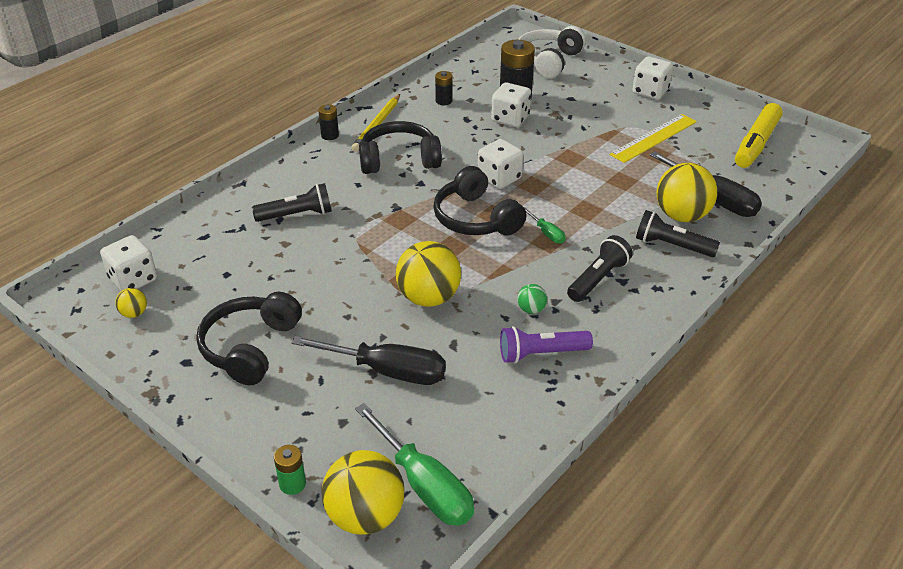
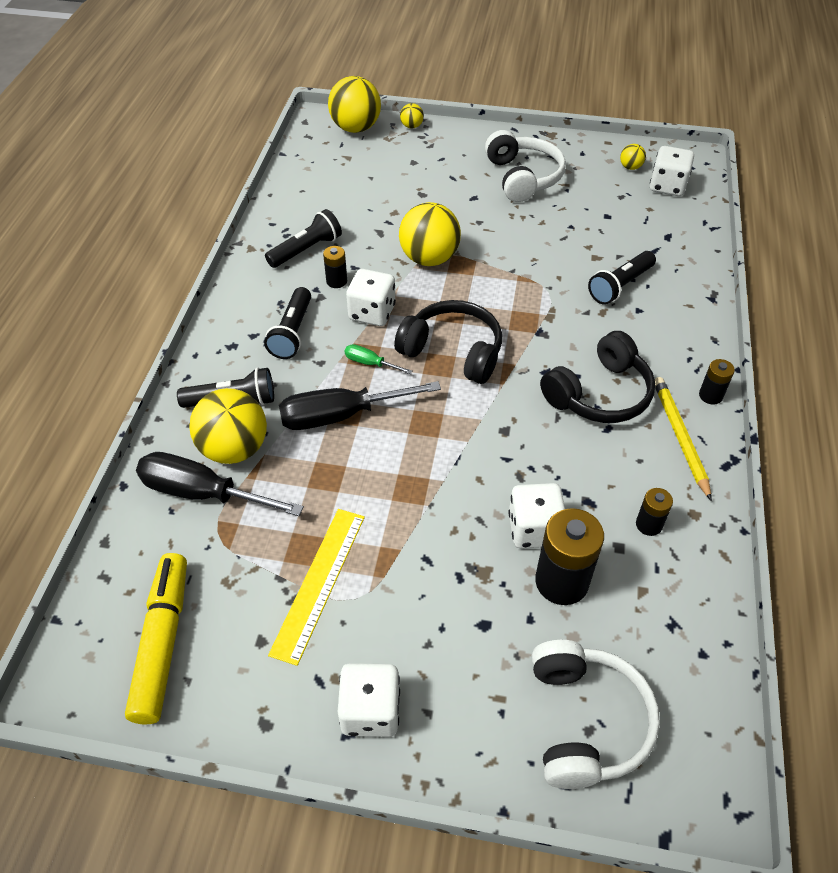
camera: 150 degrees right, 10 degrees up
black headphones [196,292,302,385] -> white headphones [485,130,566,202]
green battery [274,445,306,495] -> yellow ball [400,103,424,129]
black screwdriver [291,336,446,385] -> black screwdriver moved to [279,381,441,430]
green screwdriver [355,403,474,526] -> none
white dice [478,139,523,189] -> white dice moved to [346,269,396,326]
purple flashlight [500,326,593,364] -> black flashlight [265,209,342,268]
green ball [517,284,547,314] -> black battery [323,246,347,288]

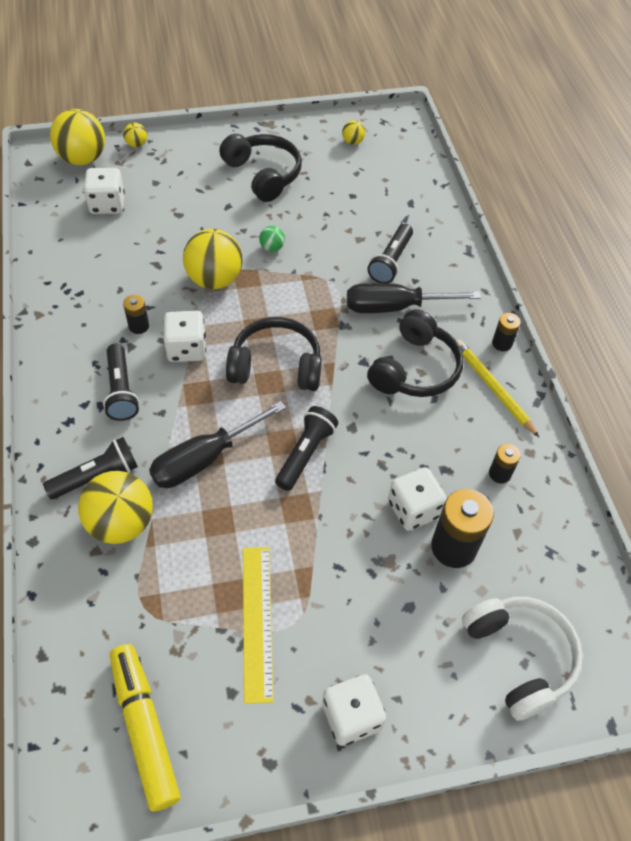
camera: 25 degrees left, 5 degrees up
black screwdriver [136,452,304,516] -> black screwdriver moved to [347,283,481,313]
black flashlight [265,209,342,268] -> black flashlight moved to [275,406,338,491]
green screwdriver [345,344,412,374] -> none
white headphones [485,130,566,202] -> black headphones [219,134,302,202]
white dice [650,146,694,196] -> white dice moved to [84,168,125,214]
none -> green ball [259,226,285,252]

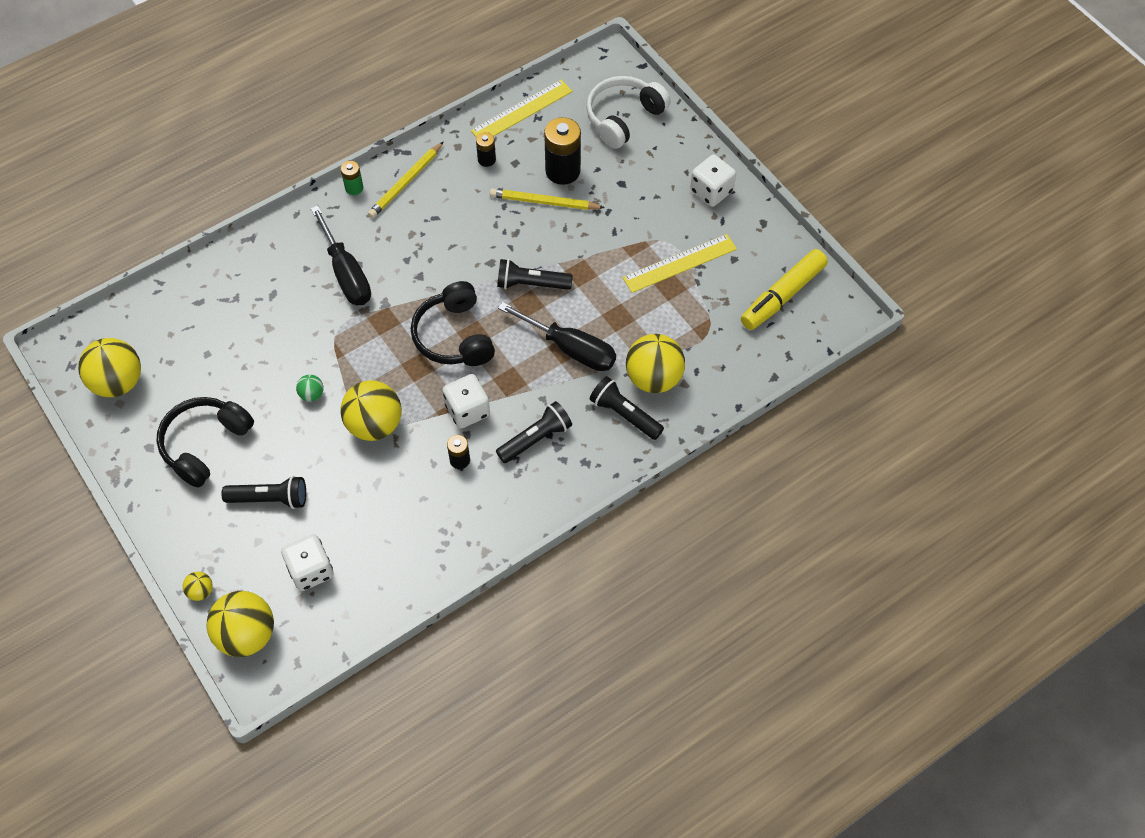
camera: 110 degrees left, 5 degrees up
yellow ball [342,120,365,145] -> yellow ball [78,338,141,397], size x2.20
black headphones [367,309,463,397] -> none
black flashlight [368,224,413,283] -> black flashlight moved to [221,476,306,509]
white dice [388,467,447,531] -> yellow pencil [490,188,605,210]
black battery [492,313,521,351] -> green battery [341,161,363,195]
none -> yellow ruler [471,80,572,137]

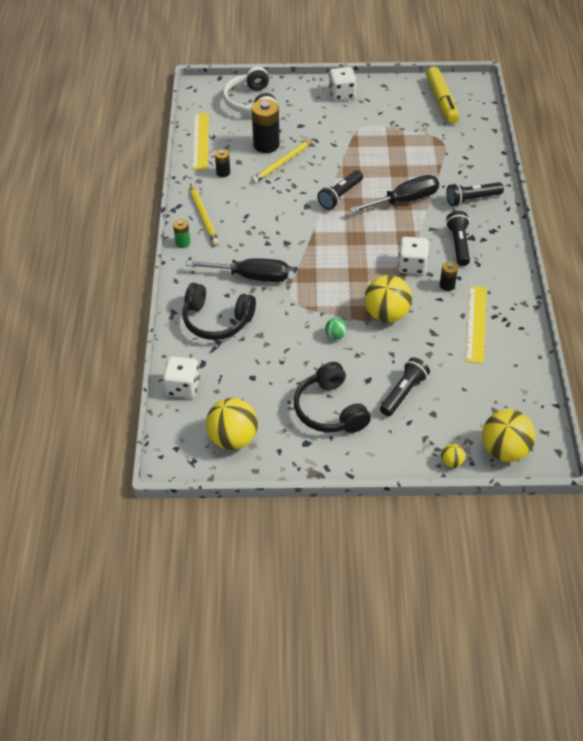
camera: 55 degrees left, 10 degrees down
white dice [281,534,334,591] -> white dice moved to [163,356,200,398]
black headphones [411,281,495,366] -> black headphones moved to [183,283,256,340]
yellow ruler [622,234,737,293] -> yellow ruler moved to [466,286,487,364]
yellow ball [626,334,685,393] -> none

